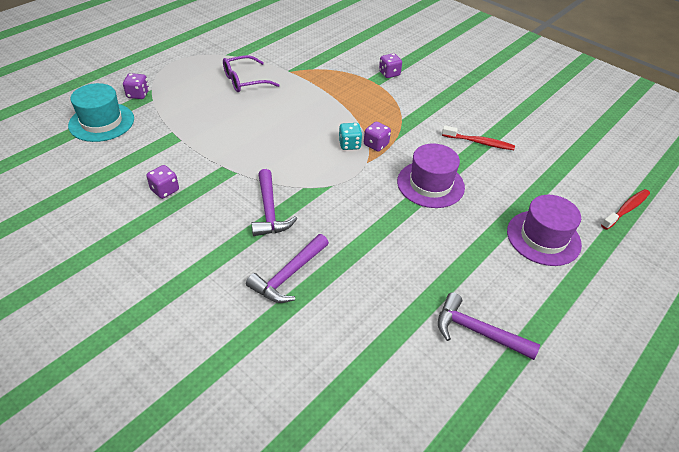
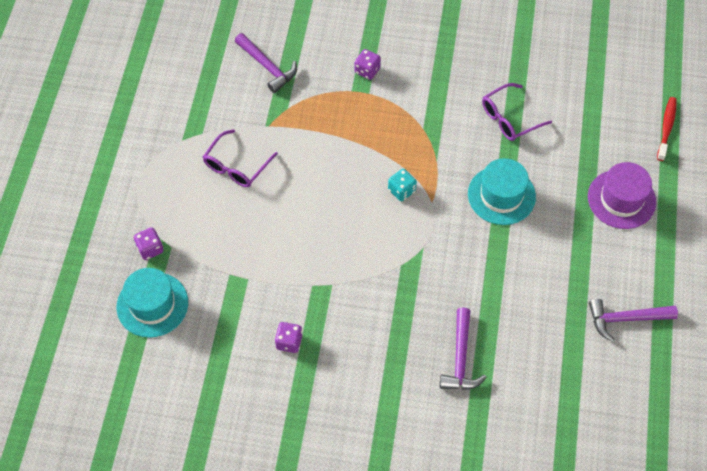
camera: 30 degrees left, 15 degrees up
purple hammer [251,169,297,236] -> purple hammer moved to [235,33,297,93]
purple dice [364,122,391,152] -> none
purple hat [397,143,465,208] -> turquoise hat [468,158,536,225]
red toothbrush [442,125,515,150] -> purple glasses [482,83,552,141]

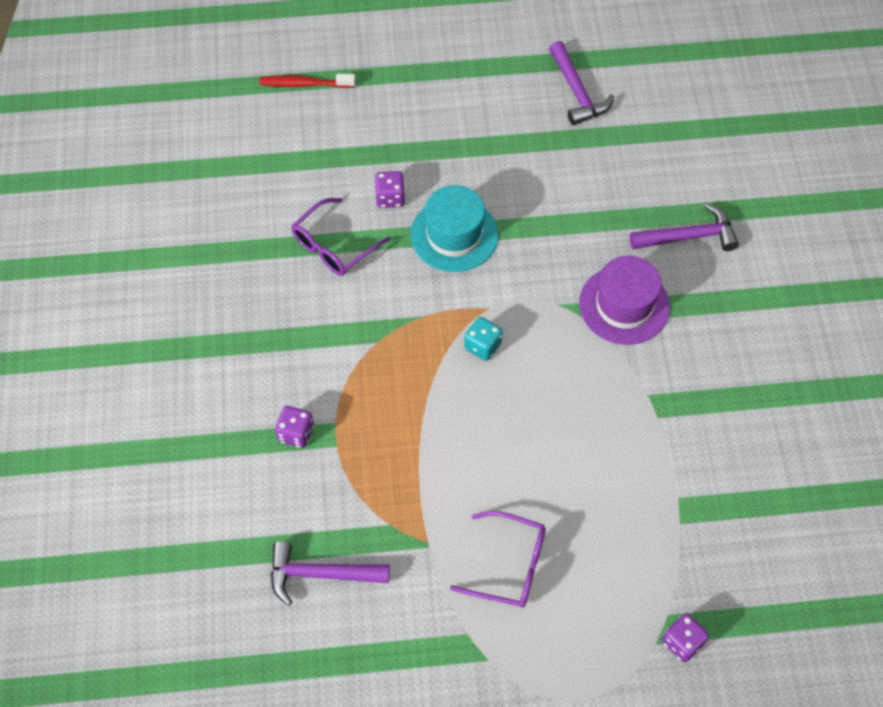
camera: 105 degrees left, 0 degrees up
turquoise hat [117,268,188,338] -> none
purple hammer [235,33,297,93] -> purple hammer turned 120 degrees counterclockwise [271,542,390,605]
purple dice [275,322,302,353] -> purple dice moved to [374,171,405,208]
purple glasses [482,83,552,141] -> purple glasses turned 90 degrees clockwise [292,198,390,276]
purple hat [588,162,656,229] -> purple hat moved to [579,256,670,345]

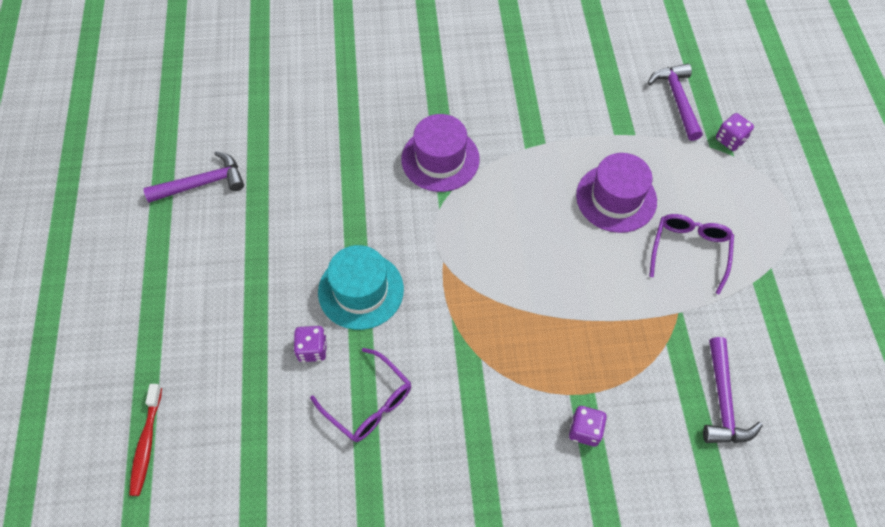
camera: 90 degrees left, 0 degrees up
turquoise dice [464,317,503,361] -> none
purple hammer [630,203,739,251] -> purple hammer moved to [648,63,703,141]
none -> purple hat [576,153,657,233]

